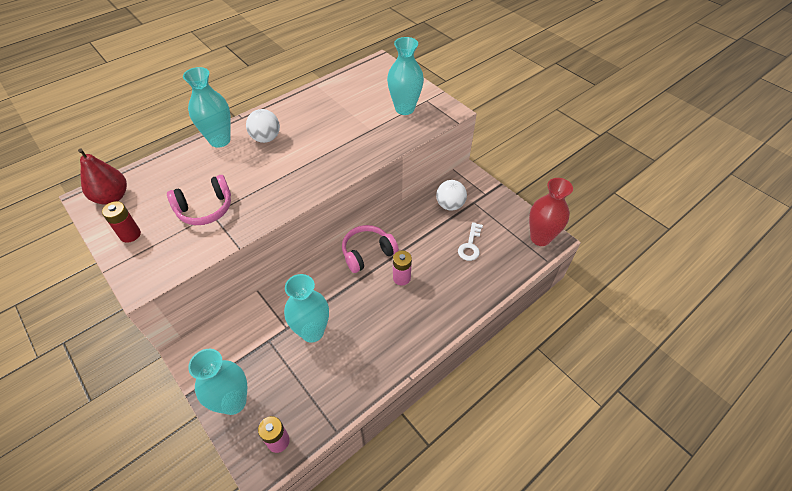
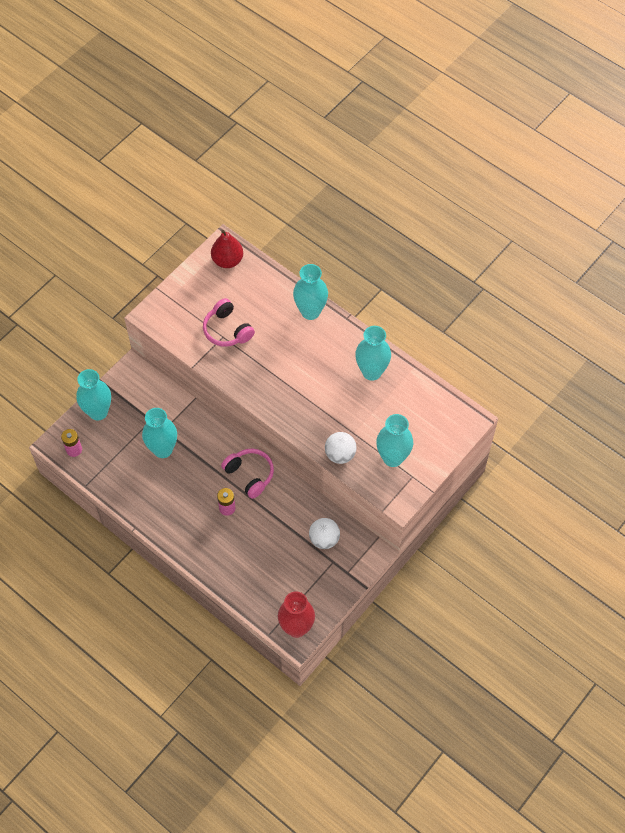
camera: 80 degrees right, 10 degrees up
red battery [102,201,141,243] -> none
white ball [246,109,280,143] -> white ball moved to [325,432,357,464]
white key [458,222,483,261] -> none
none -> turquoise vase [355,326,391,381]

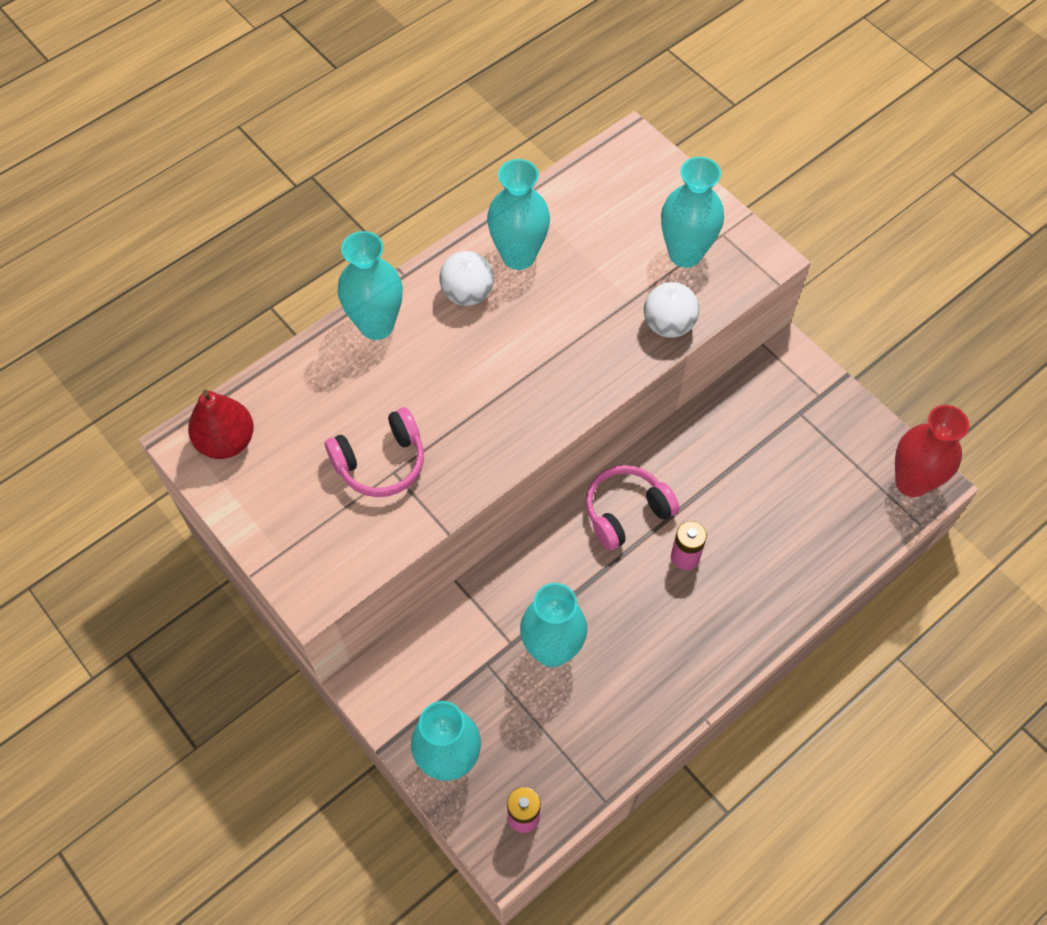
camera: 80 degrees left, 0 degrees up
white ball [309,518,340,549] -> white ball moved to [439,251,494,306]

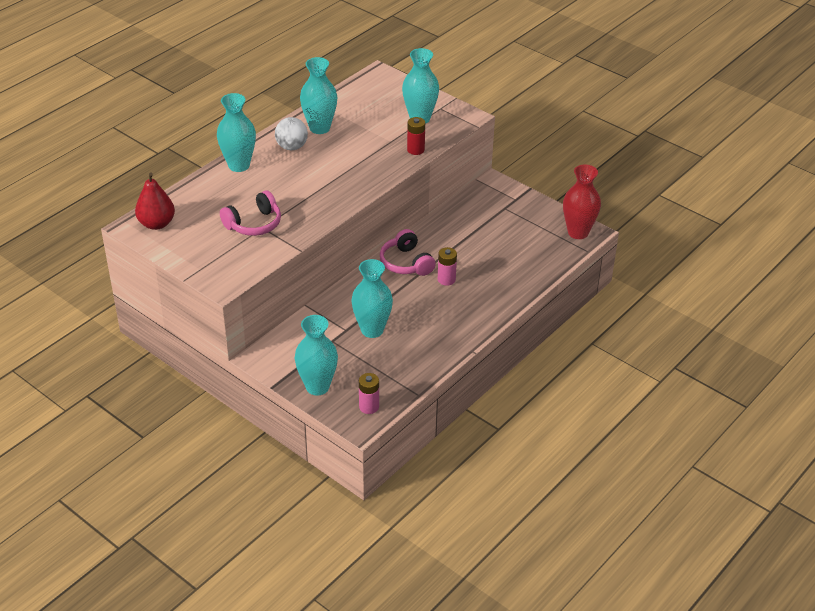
camera: 10 degrees left, 20 degrees down
pink headphones [586,465,679,551] -> pink headphones turned 75 degrees counterclockwise [380,229,436,276]
white ball [644,282,699,338] -> red battery [407,117,425,155]

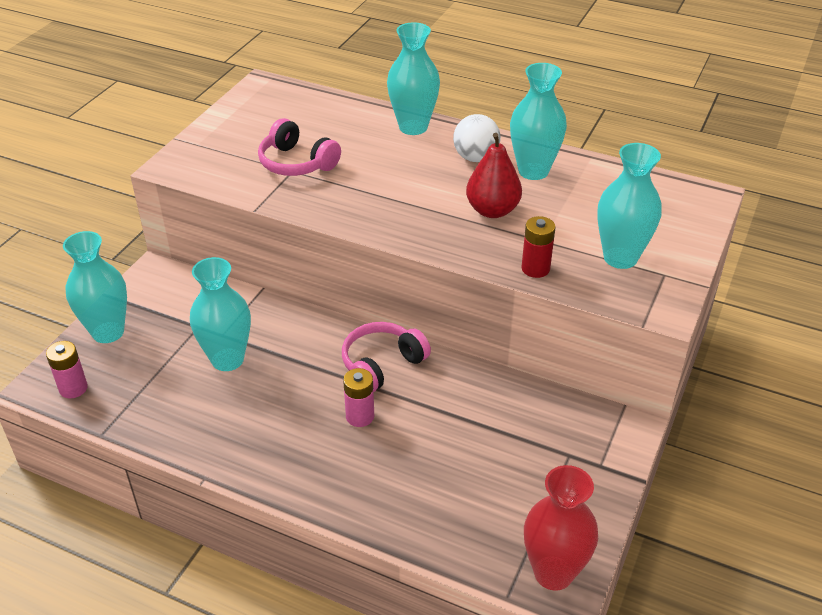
camera: 75 degrees right, 0 degrees up
red pear [135,173,175,230] -> red pear moved to [466,133,522,218]

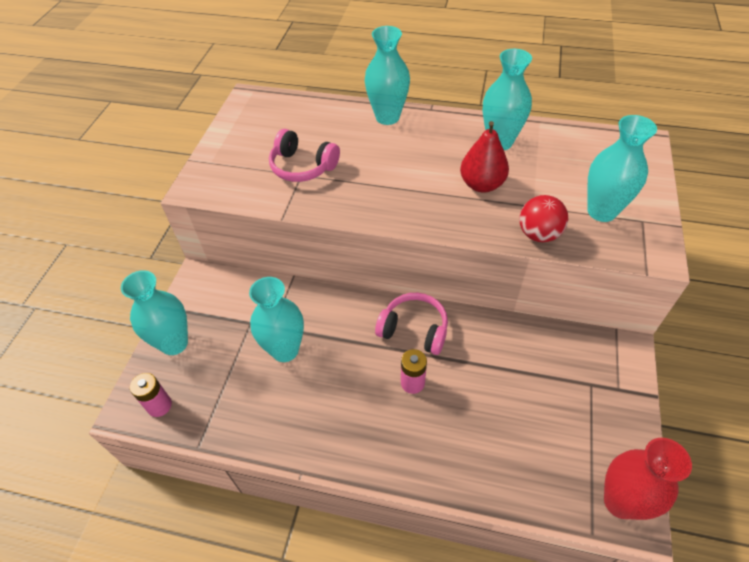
camera: 10 degrees left, 10 degrees up
pink headphones [342,322,431,392] -> pink headphones turned 75 degrees clockwise [375,293,448,355]
white ball [453,114,501,162] -> none
red battery [522,216,555,278] -> red ball [519,195,568,242]

